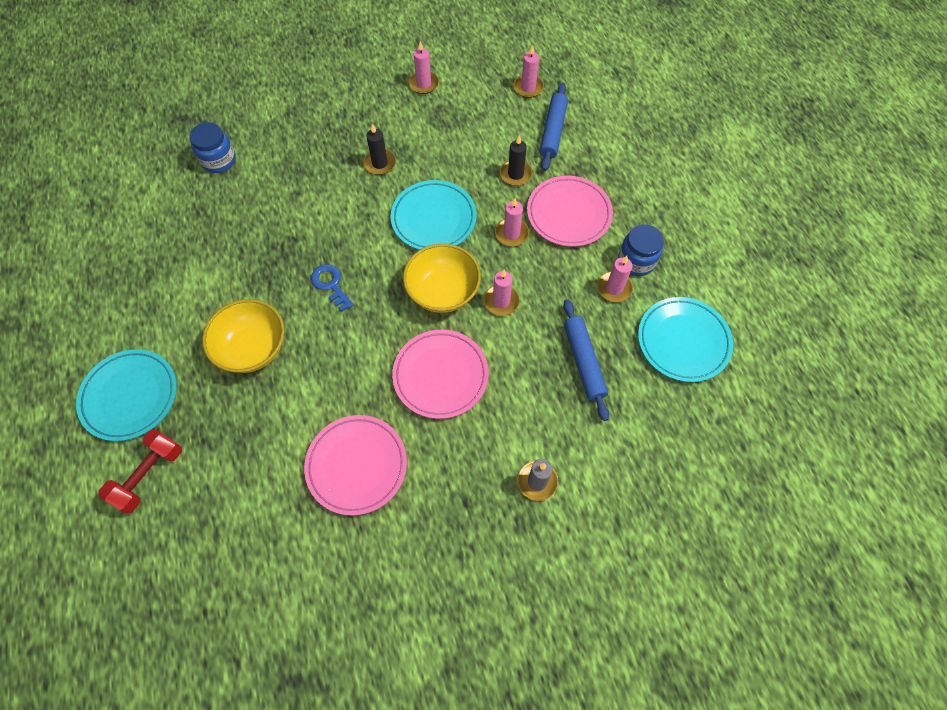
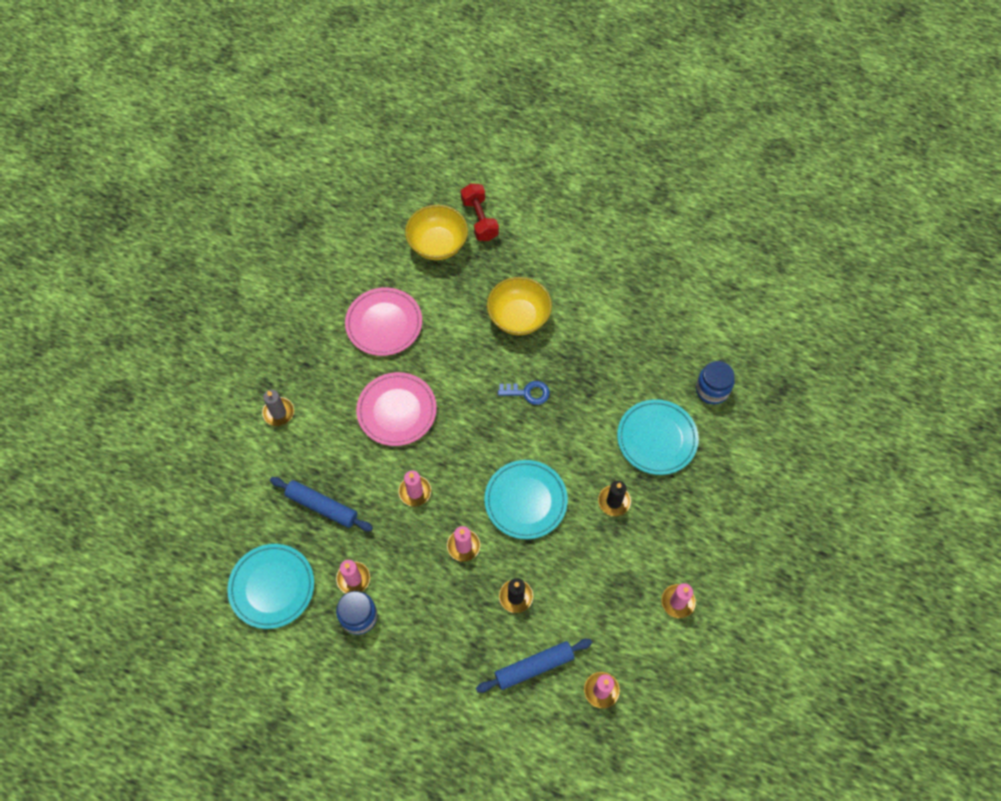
camera: 130 degrees right, 0 degrees up
turquoise plate [76,349,177,441] -> turquoise plate moved to [617,399,699,475]
yellow bowl [403,244,481,313] -> yellow bowl moved to [405,205,468,260]
pink plate [527,176,613,247] -> none
blue rolling pin [540,83,568,171] -> blue rolling pin turned 75 degrees counterclockwise [476,639,592,693]

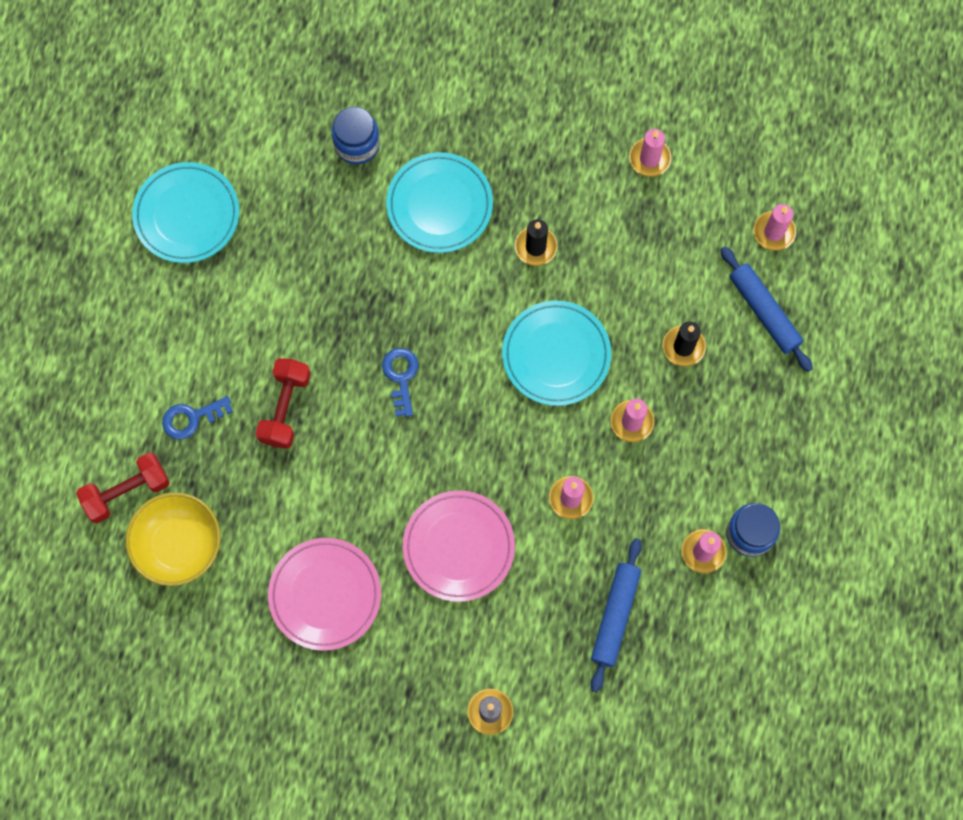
camera: 100 degrees left, 10 degrees up
turquoise plate [227,544,314,629] -> turquoise plate moved to [132,162,239,263]
yellow bowl [487,277,552,335] -> red dumbbell [255,358,311,448]
none -> blue key [162,396,233,440]

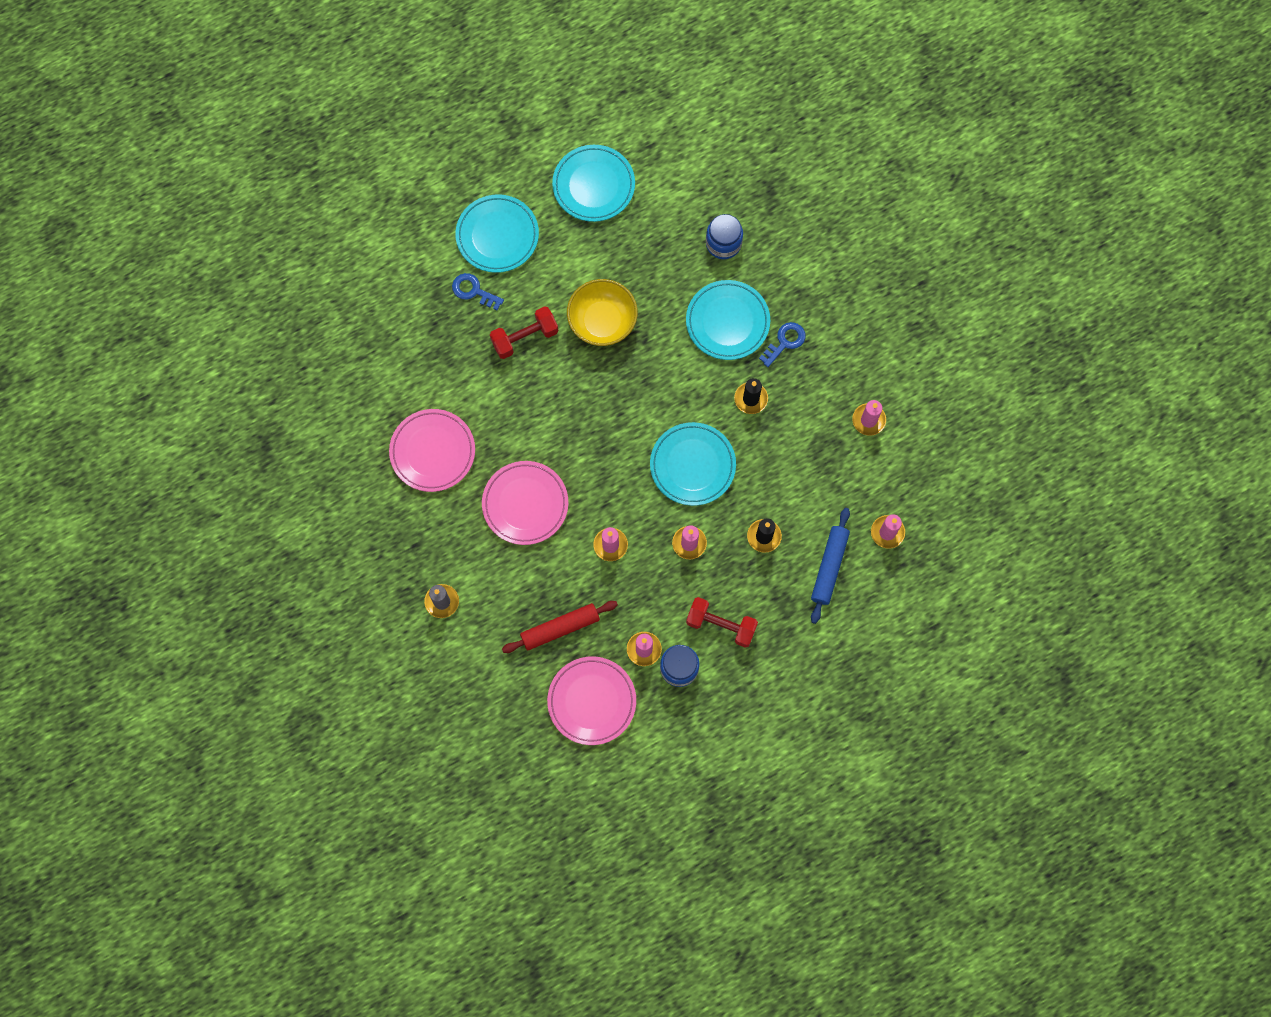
camera: 50 degrees right, 0 degrees up
red dumbbell [76,452,170,523] -> red dumbbell moved to [686,597,758,648]
yellow bowl [125,492,221,586] -> yellow bowl moved to [567,279,638,346]
blue key [382,348,419,417] -> blue key moved to [759,322,806,367]
blue rolling pin [591,538,642,692] -> red rolling pin [502,601,618,653]
none -> turquoise plate [455,194,539,273]
none -> pink plate [547,656,636,745]

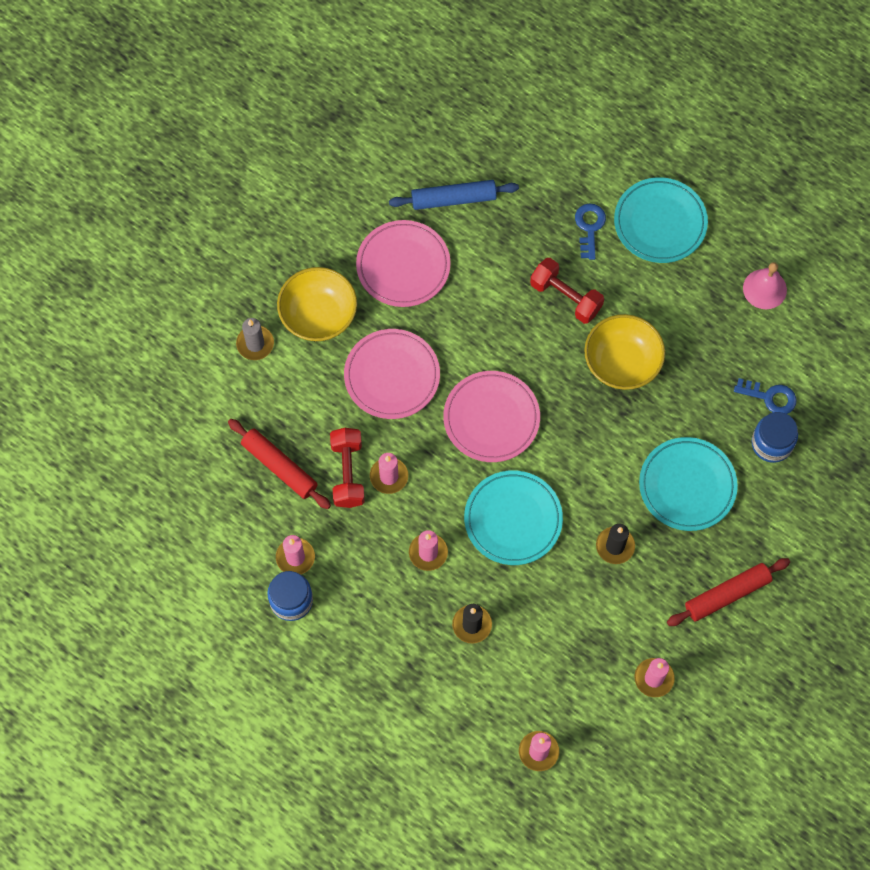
camera: 65 degrees right, 5 degrees down
pink plate [547,656,636,745] -> pink plate moved to [443,371,540,462]
turquoise plate [552,145,635,222] -> pink bell [743,262,787,309]
red dumbbell [686,597,758,648] -> red dumbbell moved to [330,428,365,508]
blue key [759,322,806,367] -> blue key moved to [734,378,796,414]
blue rolling pin [811,508,850,624] -> blue rolling pin moved to [389,180,519,210]
none -> yellow bowl [277,267,357,341]
none -> red rolling pin [667,558,790,626]

